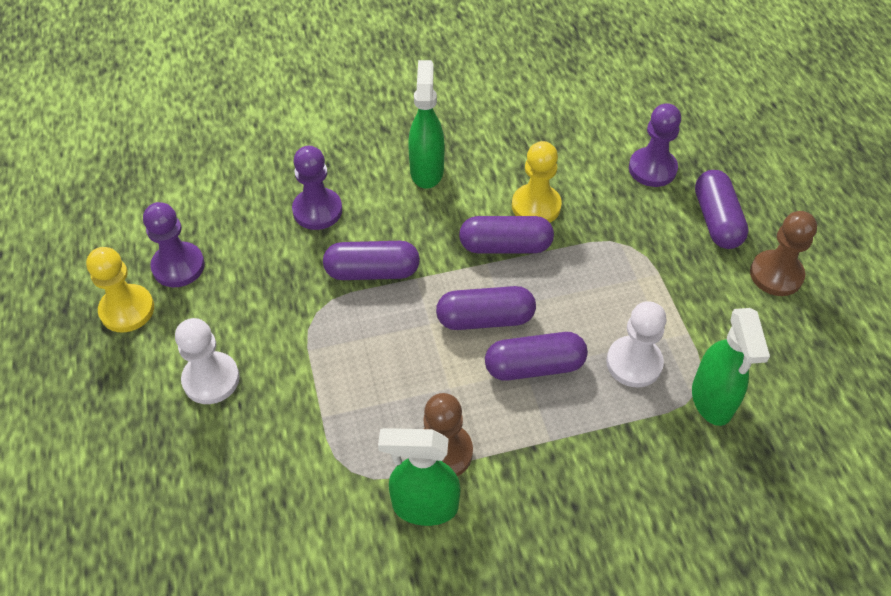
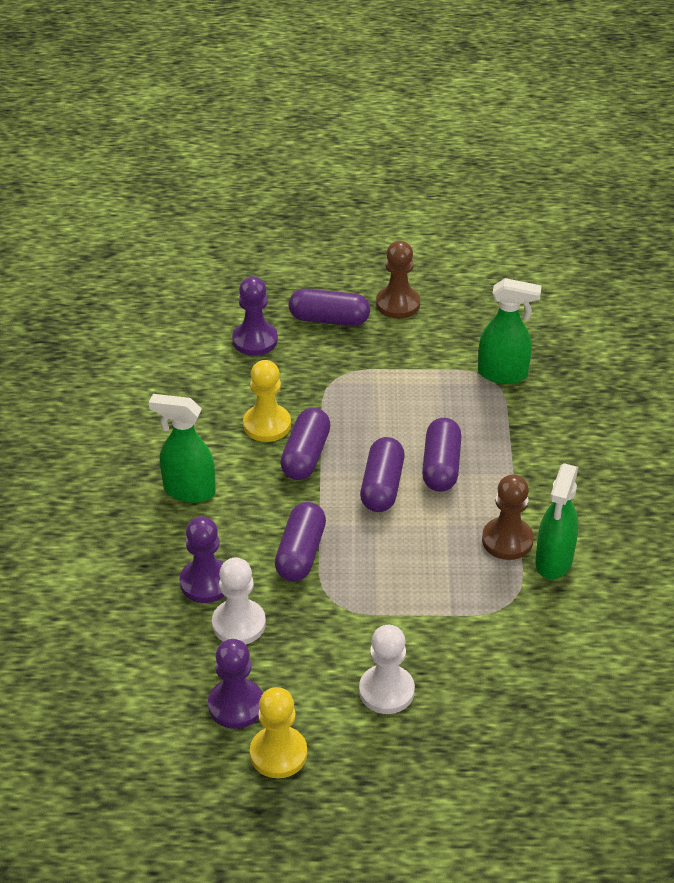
camera: 75 degrees left, 10 degrees down
white pawn [606,301,667,387] -> white pawn moved to [212,558,266,644]

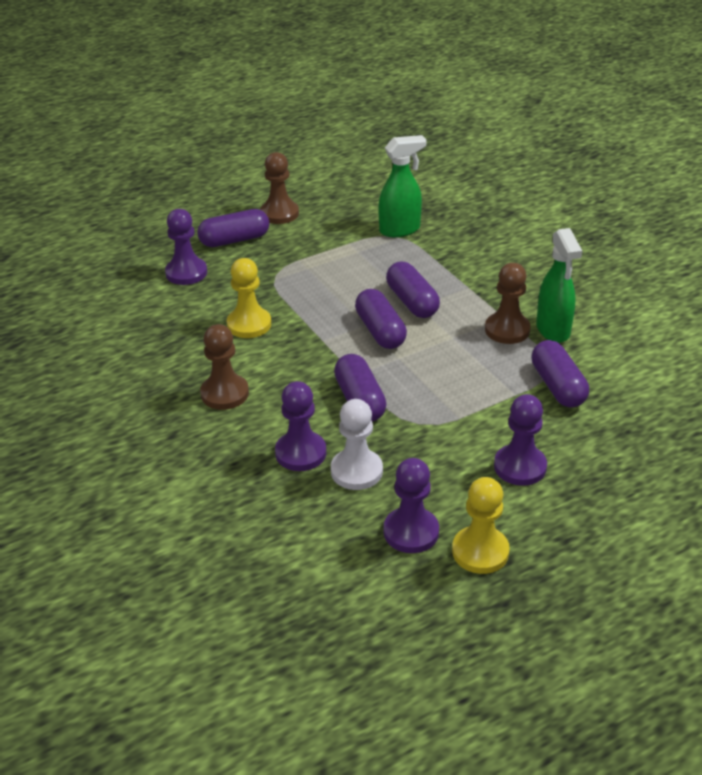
camera: 30 degrees left, 5 degrees down
green spray bottle [149,394,216,503] -> brown pawn [200,324,249,410]
purple capsule [280,408,331,480] -> purple capsule moved to [532,340,589,407]
white pawn [359,625,415,714] -> purple pawn [494,394,547,486]

